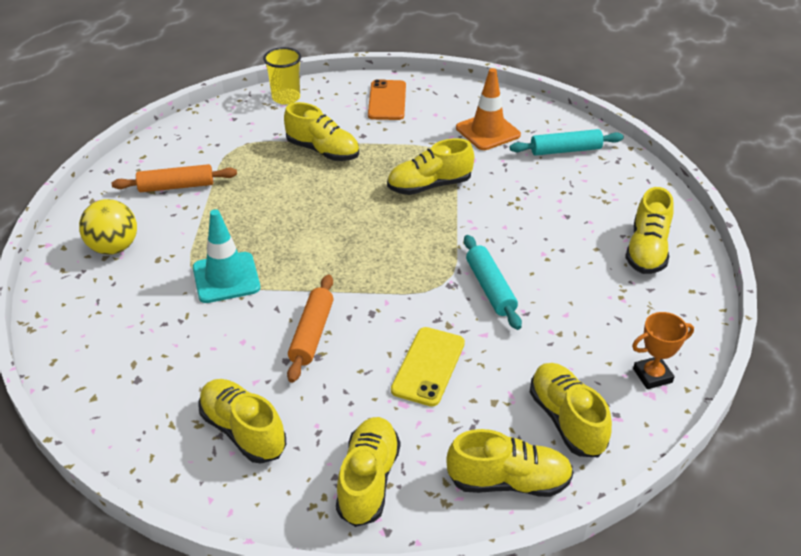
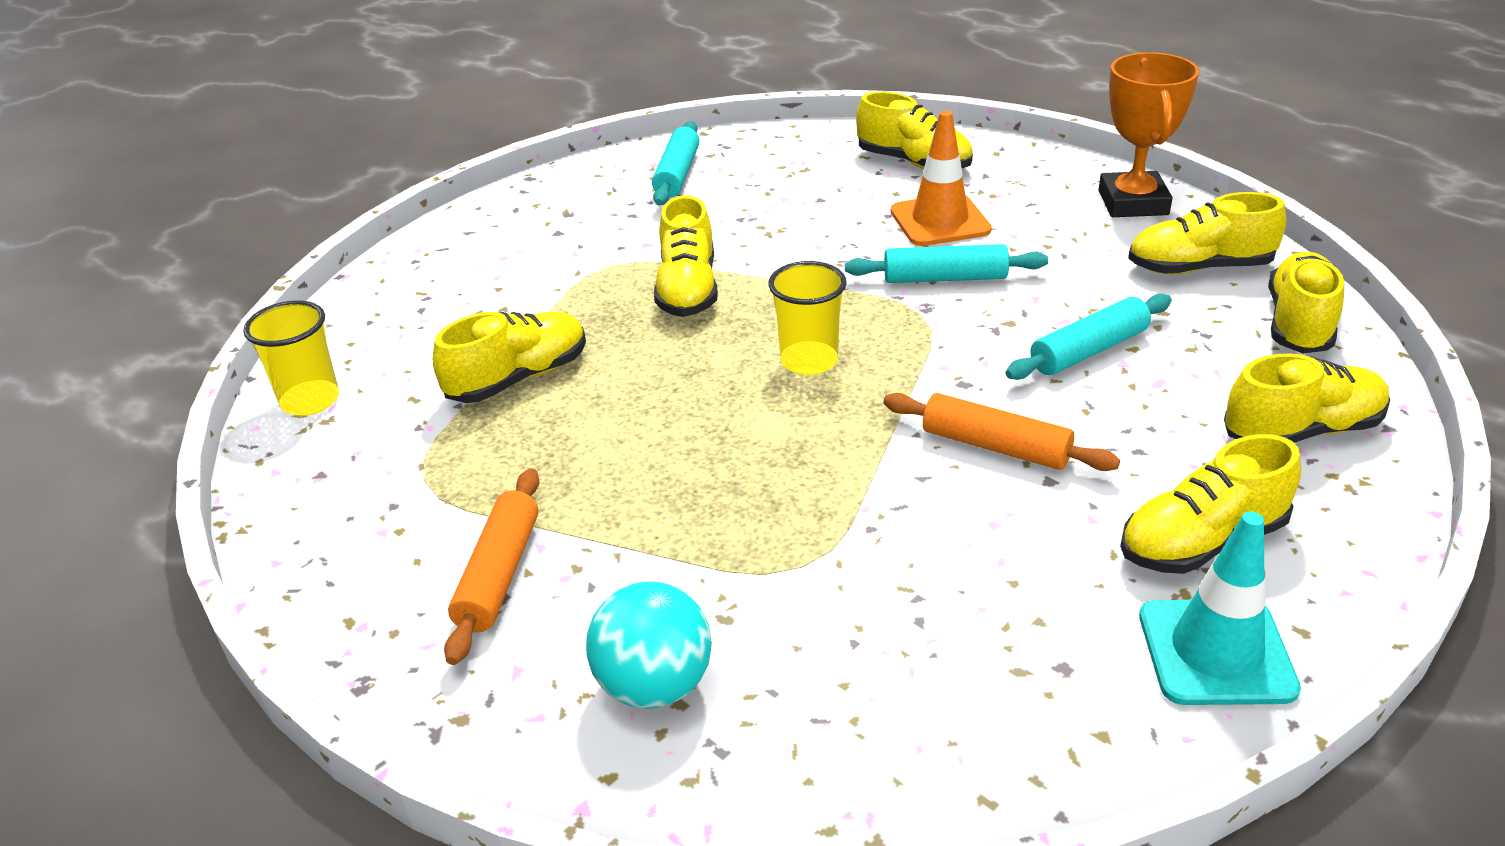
camera: 70 degrees left, 5 degrees down
yellow ball [79,199,137,255] -> turquoise ball [586,581,712,709]
turquoise traffic cone [193,209,260,303] -> turquoise traffic cone moved to [1139,511,1301,705]
yellow shoe [336,417,400,527] -> yellow shoe turned 135 degrees clockwise [1224,353,1390,443]
orange phone [368,79,406,120] -> none
yellow phone [391,327,465,407] -> turquoise rolling pin [1006,294,1172,380]
orange traffic cone [456,68,521,150] -> orange traffic cone moved to [891,111,992,246]
orange trophy [632,312,694,389] -> orange trophy [1098,52,1199,217], size x1.64
none -> yellow cup [769,261,847,375]

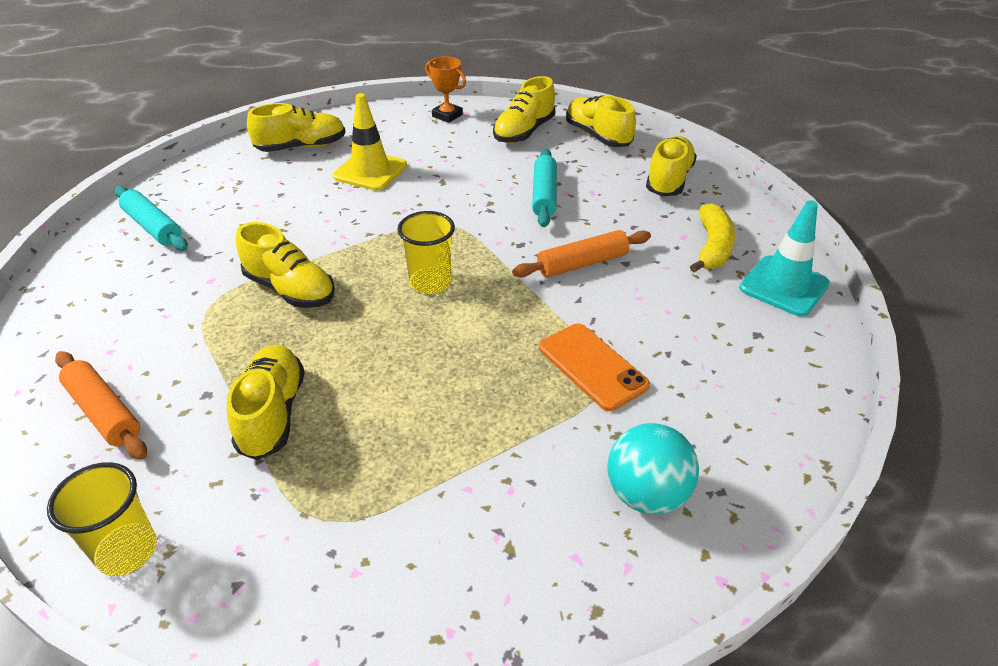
camera: 55 degrees left, 5 degrees up
orange rolling pin [444,468,539,665] -> orange rolling pin moved to [55,351,147,460]
turquoise rolling pin [845,244,1048,283] -> none
orange traffic cone [891,111,992,246] -> yellow traffic cone [333,93,407,191]
orange trophy [1098,52,1199,217] -> orange trophy [425,57,466,123], size x0.61
yellow shoe [1120,434,1301,574] -> yellow banana [690,203,735,273]
none -> orange phone [539,323,650,411]

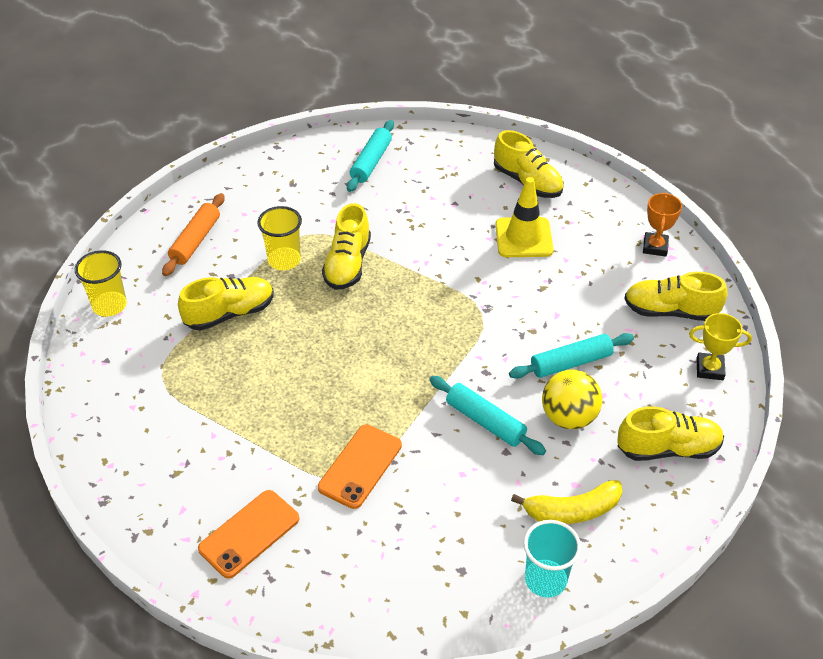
camera: 65 degrees right, 5 degrees up
yellow cup [397,211,455,294] -> yellow cup moved to [257,206,302,270]
orange rolling pin [512,230,651,277] -> turquoise rolling pin [429,376,546,455]
yellow shoe [566,95,636,147] -> yellow trophy [689,313,752,380]
turquoise ball [607,423,699,514] -> orange phone [198,490,299,578]
turquoise traffic cone [739,200,830,317] -> turquoise cup [523,520,581,598]
none -> yellow ball [542,369,602,429]

